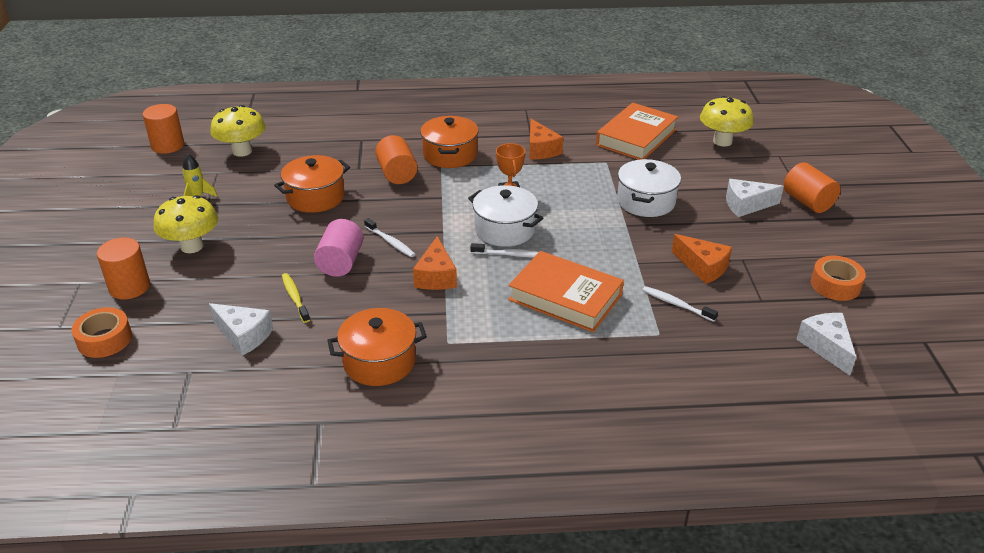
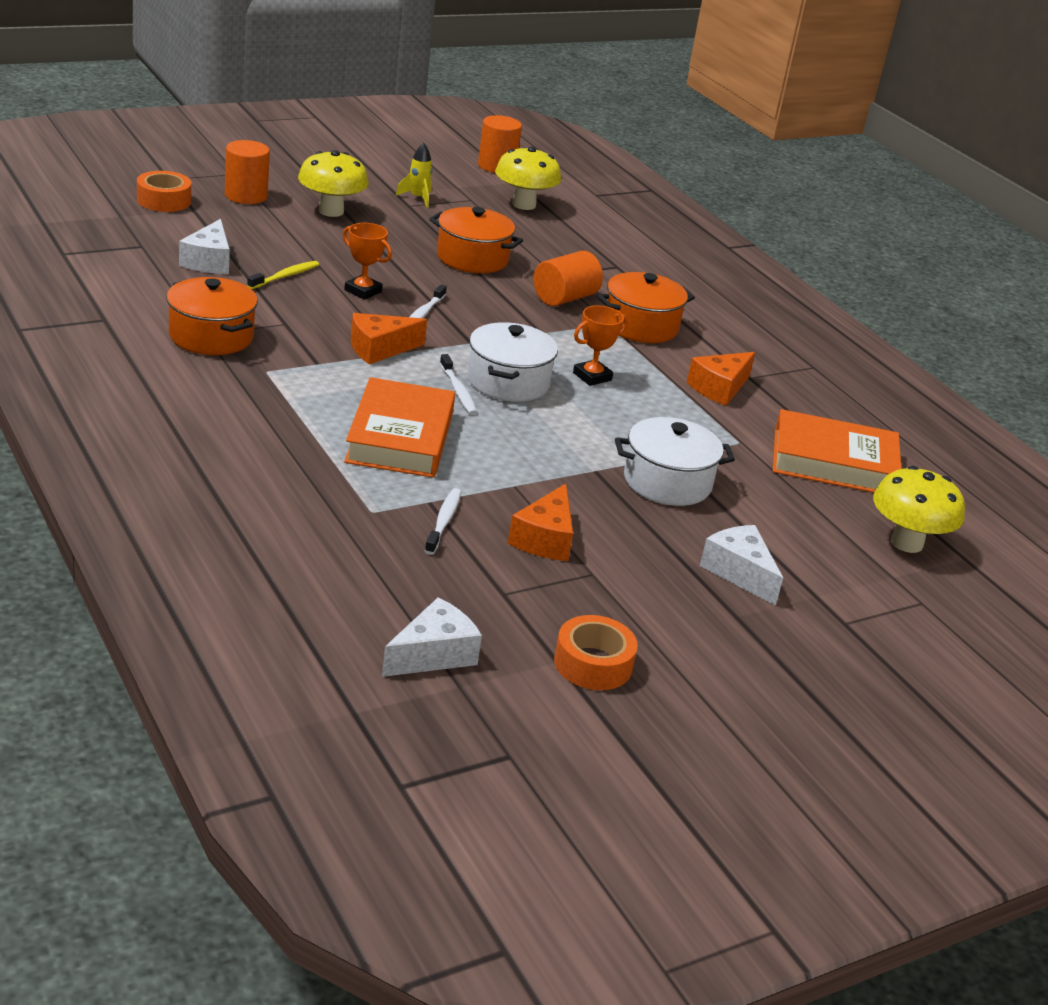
camera: 60 degrees right, 5 degrees down
pink cylinder [314,219,363,277] -> orange trophy [343,223,392,300]
orange cylinder [783,162,840,213] -> none

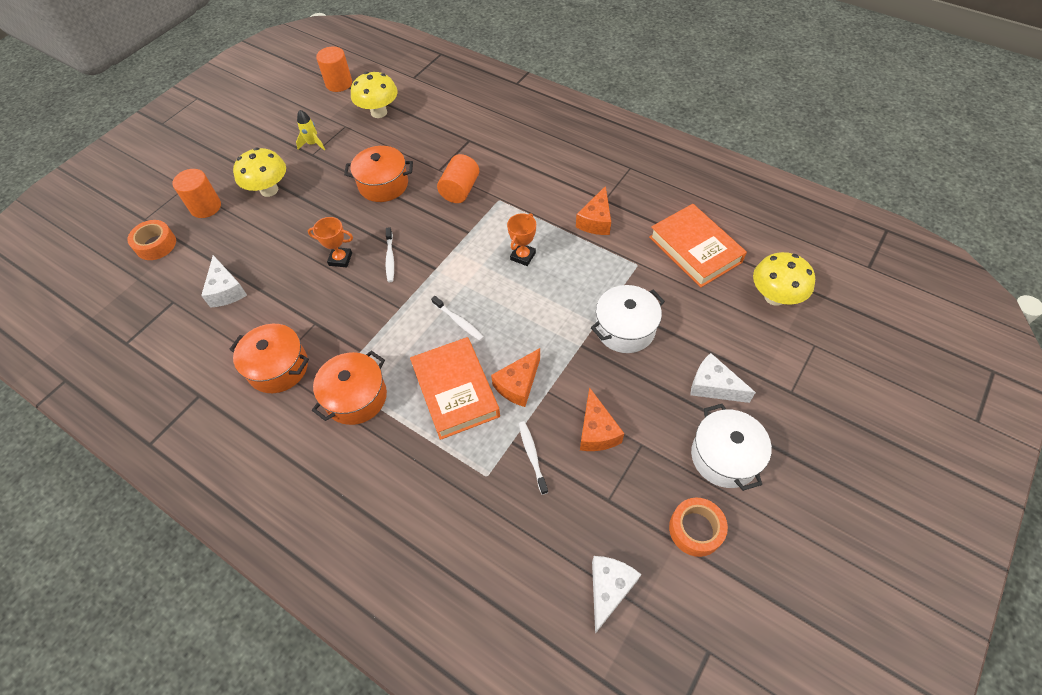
camera: 20 degrees left, 25 degrees up
yellow toothbrush [247,261,319,289] -> none
orange cheese [351,313,427,364] -> orange cheese moved to [491,348,540,407]
white pot [468,322,558,402] -> white pot moved to [691,404,772,491]
orange pot [598,272,695,343] -> orange pot moved to [312,351,387,425]
orange book [773,409,901,493] -> orange book turned 75 degrees clockwise [649,204,747,288]

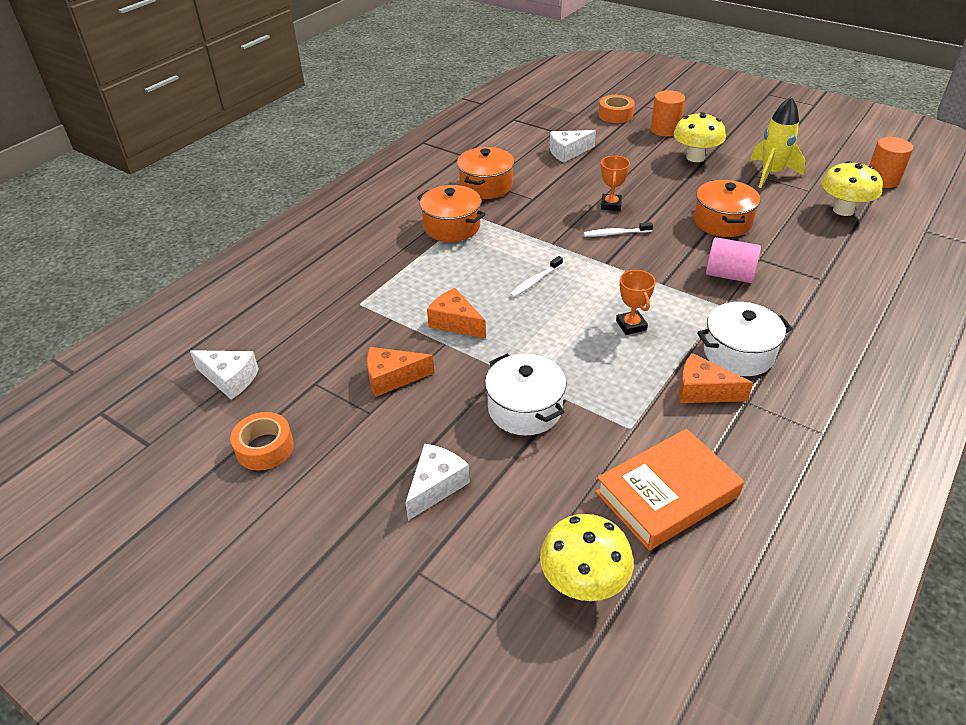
camera: 90 degrees right, 15 degrees down
yellow rocket [296,110,325,151] -> yellow rocket [750,96,806,188], size x1.78
orange book [410,337,500,440] -> none
orange cylinder [437,154,479,203] -> pink cylinder [706,237,761,283]
orange trophy [507,213,536,266] -> orange trophy turned 45 degrees clockwise [616,270,656,335]
white toothbrush [519,421,548,495] -> none
white pot [691,404,772,491] -> white pot moved to [697,302,793,376]

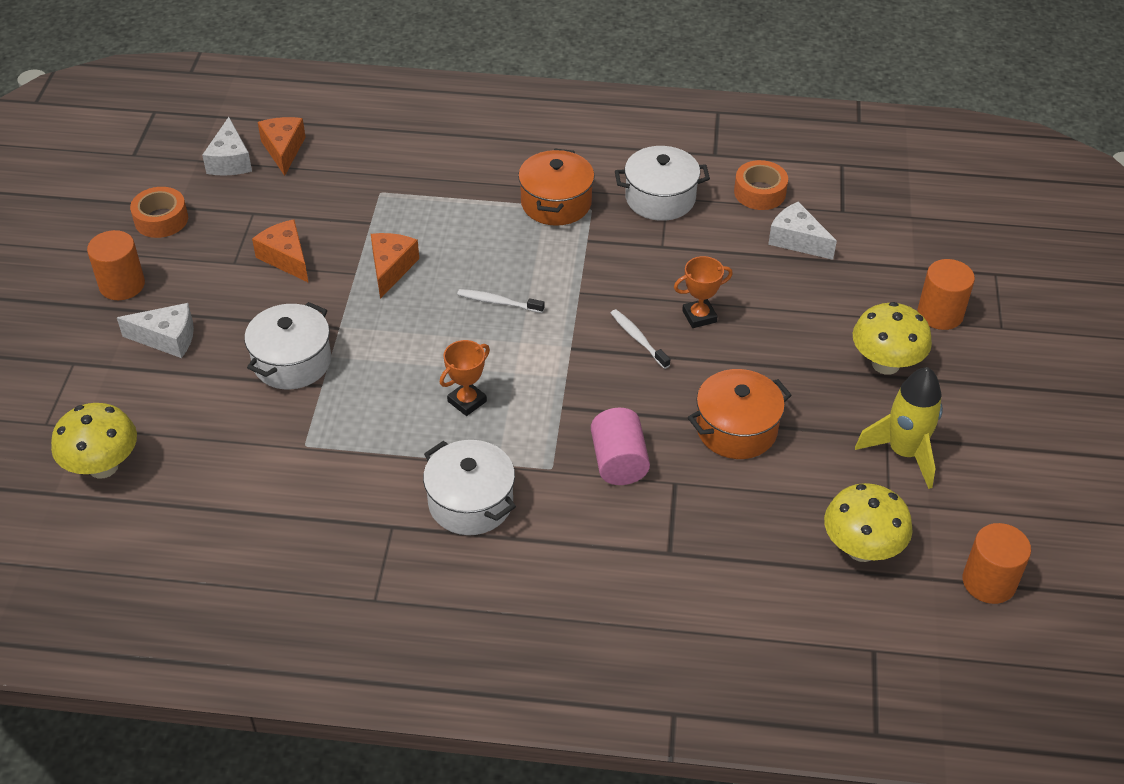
camera: 60 degrees right, 5 degrees up
orange pot [457,147,514,199] -> white pot [615,146,710,221]
orange book [596,429,744,550] -> none
orange tape [598,95,635,123] -> orange tape moved to [734,160,788,210]
orange cheese [679,353,753,403] -> orange cheese moved to [258,117,306,176]
none -> orange cylinder [87,230,145,300]

